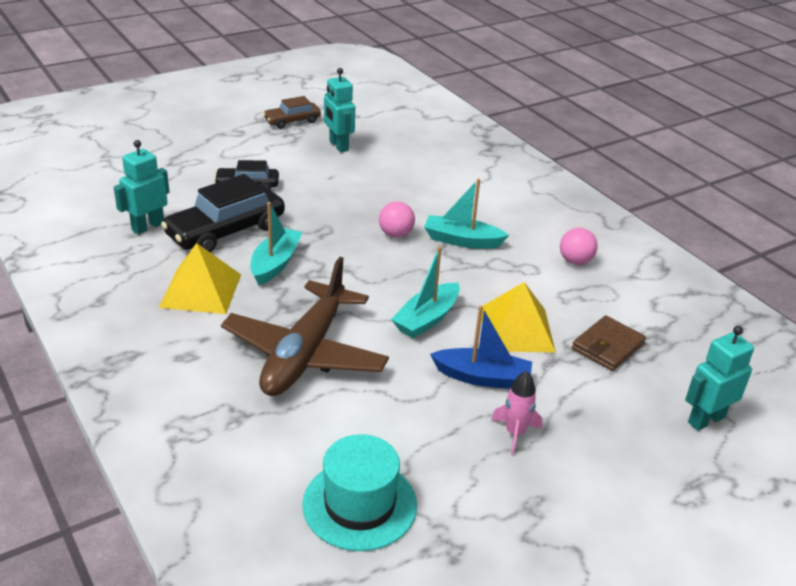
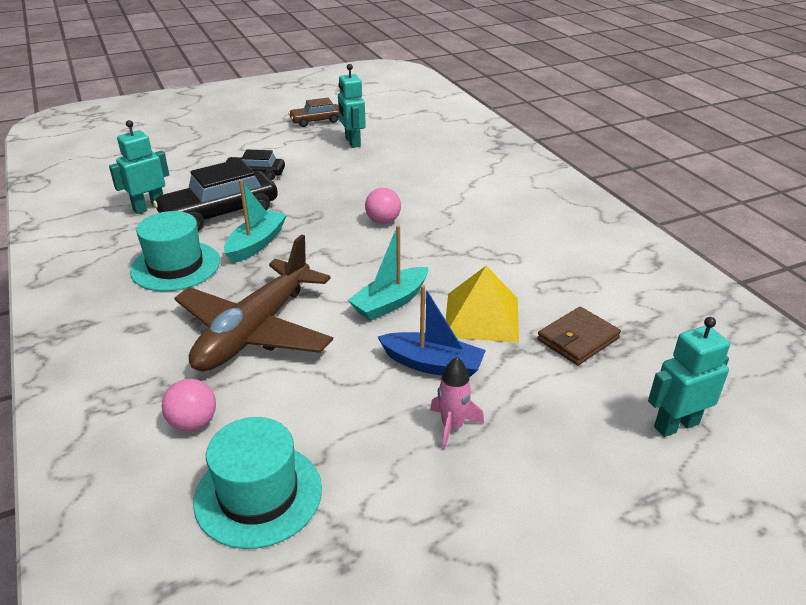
camera: 10 degrees right, 0 degrees up
yellow pyramid [159,243,241,314] -> turquoise hat [130,211,220,291]
turquoise boat [424,178,509,249] -> none
pink ball [560,228,598,265] -> pink ball moved to [162,379,216,431]

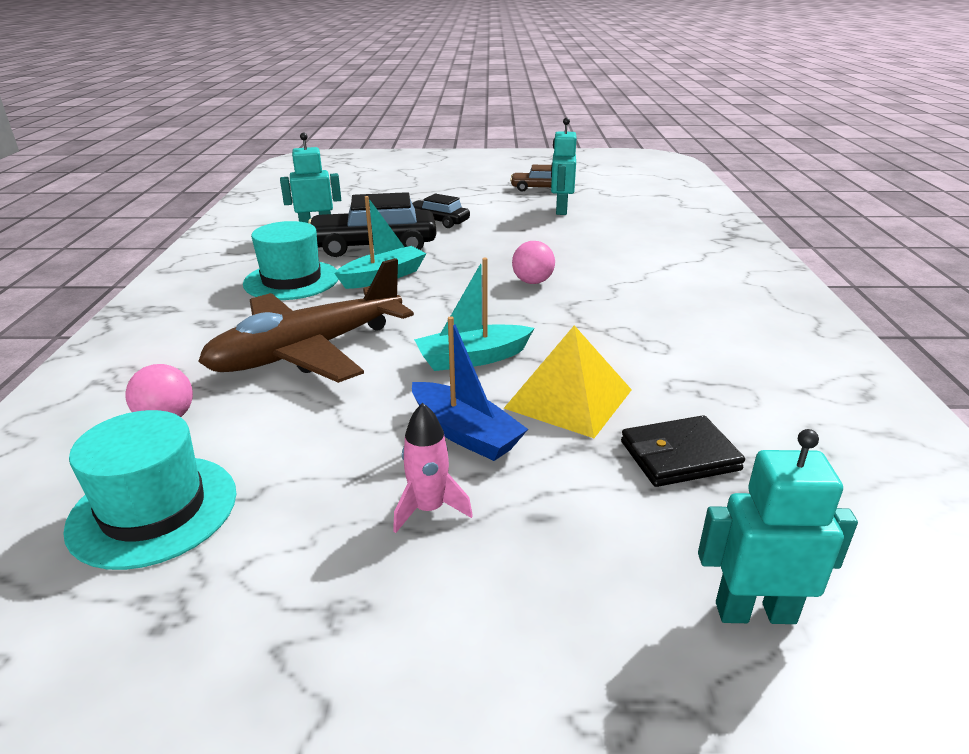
camera: 25 degrees right, 5 degrees down
brown wallet [537,307,621,365] -> black wallet [621,415,745,487]

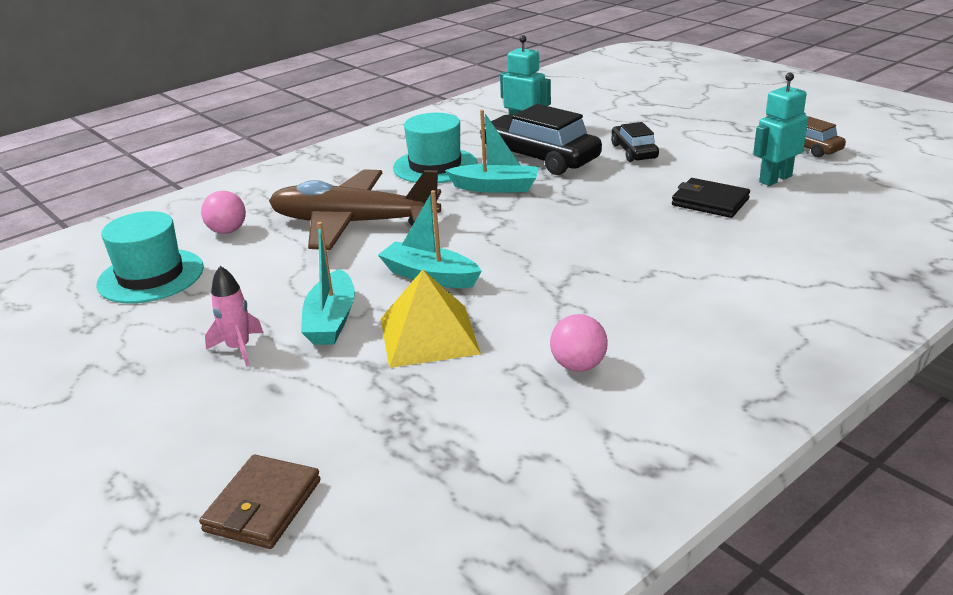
camera: 50 degrees right, 0 degrees up
blue boat [412,316,528,461] -> turquoise boat [301,222,355,345]
pink ball [512,241,555,284] -> pink ball moved to [550,314,608,372]
black wallet [621,415,745,487] -> black wallet moved to [672,178,750,218]
turquoise robot [698,429,858,624] -> brown wallet [199,455,321,549]

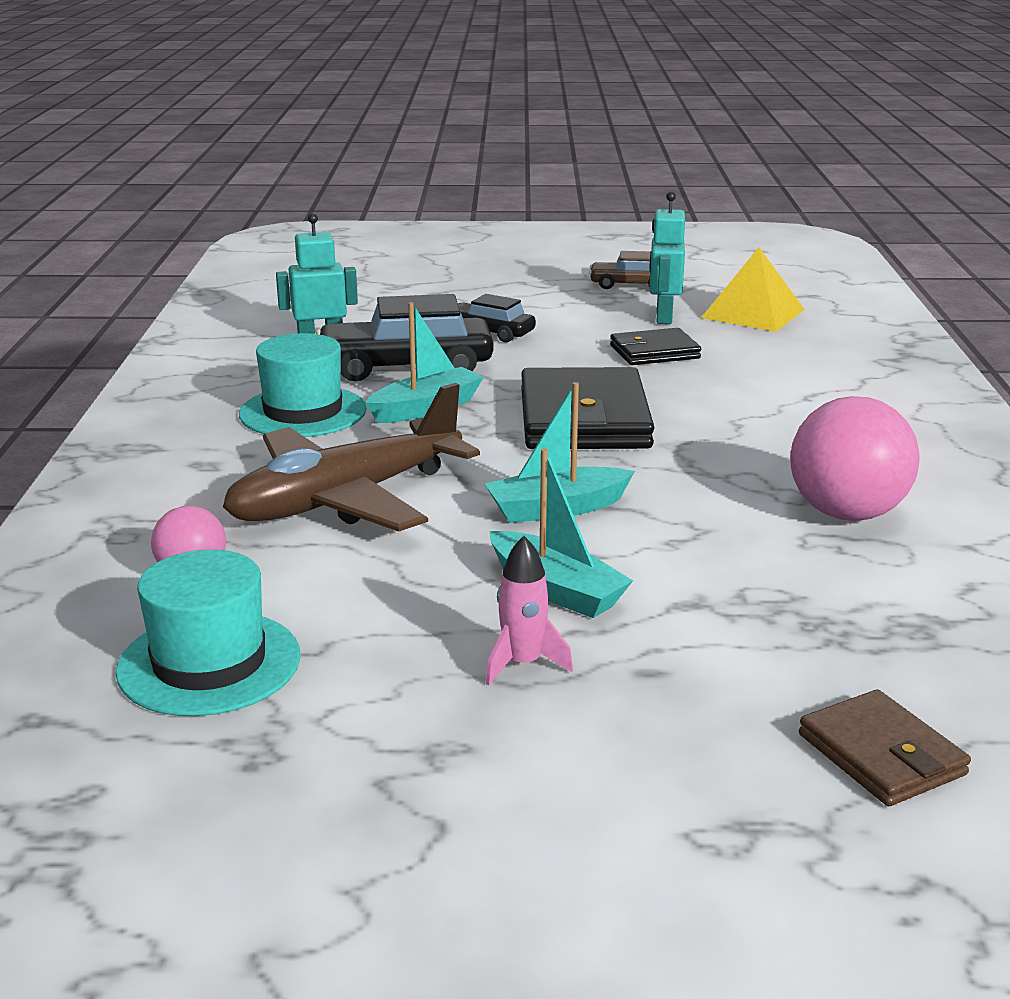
camera: 50 degrees left, 5 degrees down
yellow pyramid [381,270,481,368] -> yellow pyramid moved to [701,247,805,332]
pink ball [550,314,608,372] -> pink ball [790,396,920,521], size x1.84
none -> black wallet [521,367,655,449]

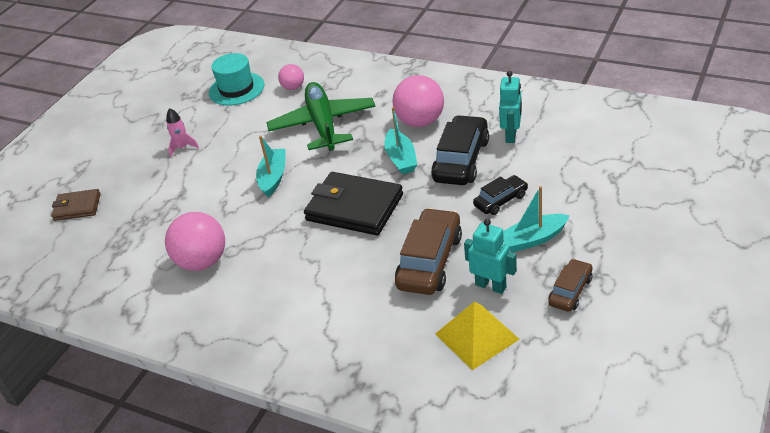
camera: 120 degrees right, 15 degrees up
brown plane [223,383,480,532] -> green plane [266,82,376,151]
turquoise hat [239,333,367,437] -> pink ball [392,75,444,127]
turquoise boat [489,448,633,618] -> turquoise boat moved to [503,186,570,252]
black wallet [610,328,701,365] -> brown car [395,208,462,295]

